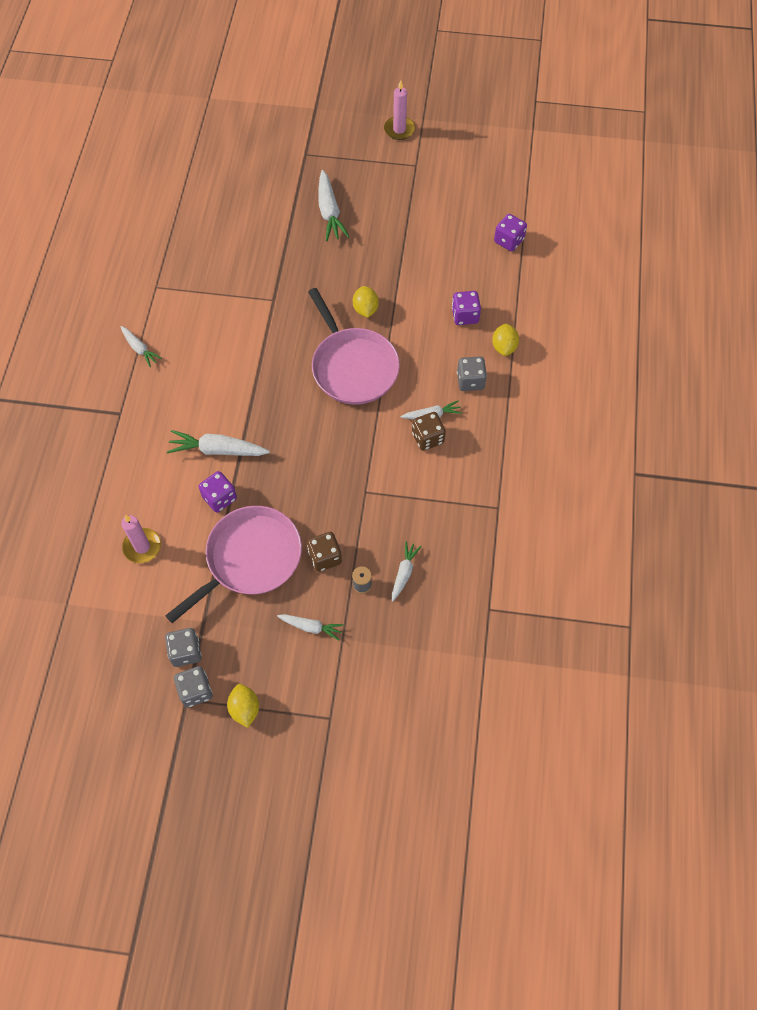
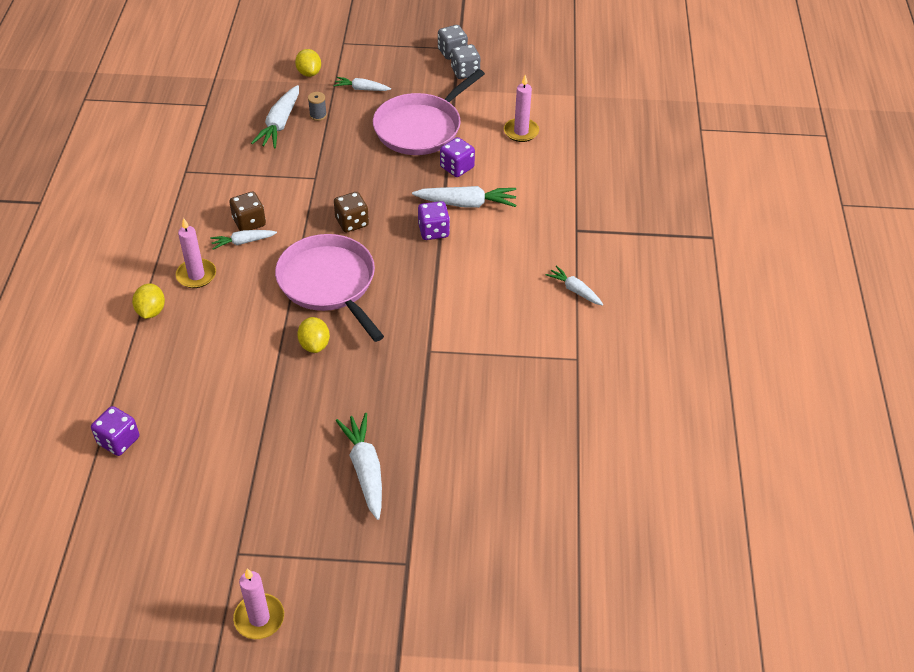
camera: 175 degrees right, 15 degrees down
yellow lemon [227,684,259,728] -> yellow lemon moved to [295,49,321,77]
brown dice [307,532,342,572] -> brown dice moved to [334,192,369,232]
white carrot [392,541,422,602] -> white carrot [251,85,299,148], size x1.64
purple dice [452,291,481,325] -> purple dice moved to [418,201,450,240]
grey dice [457,356,487,391] -> pink candle [176,218,216,288]

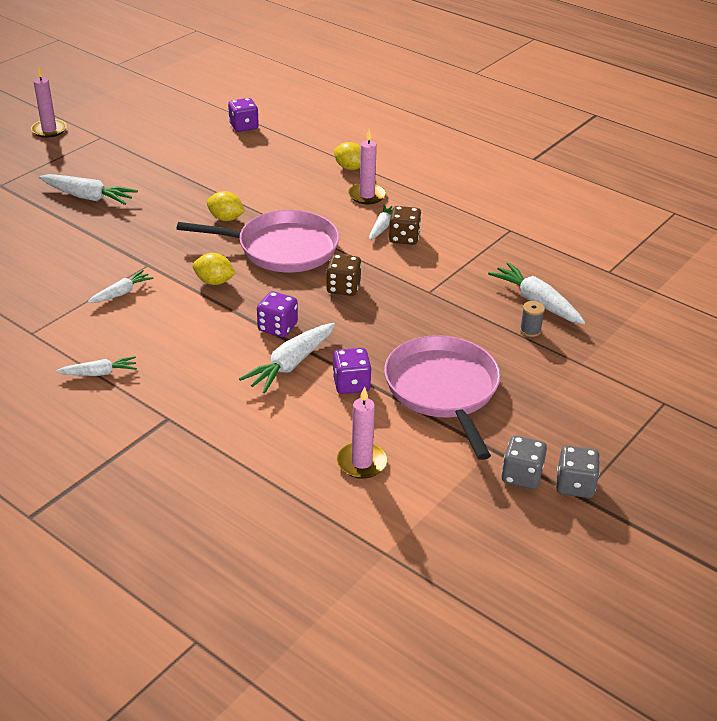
camera: 125 degrees right, 10 degrees down
yellow lemon [295,49,321,77] -> yellow lemon moved to [193,253,236,285]
white carrot [333,77,391,91] -> white carrot moved to [88,270,154,303]

